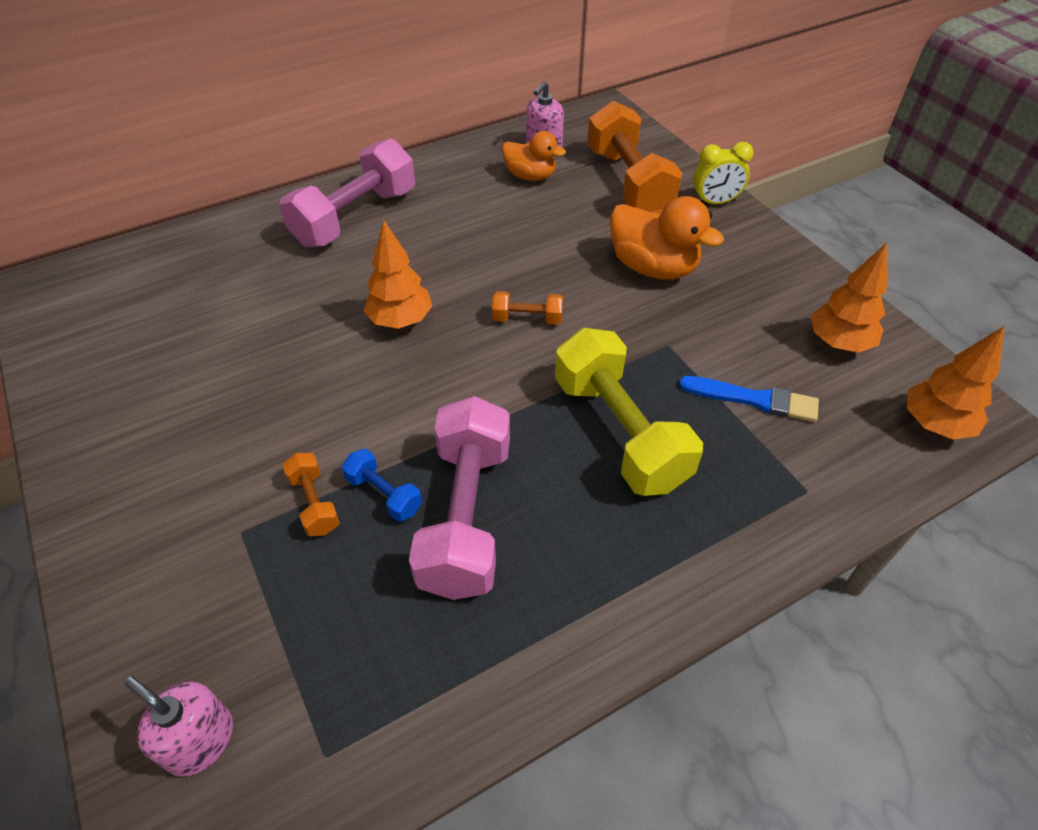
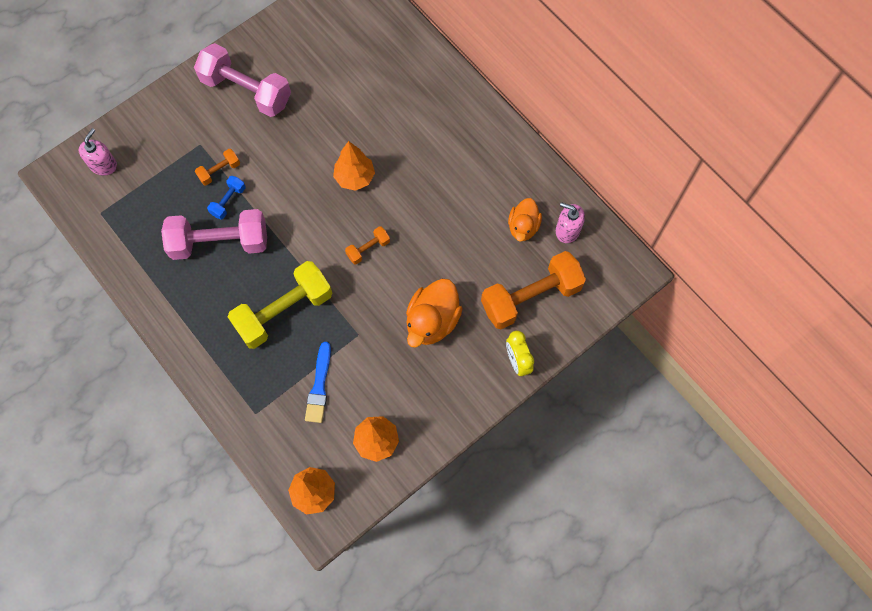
camera: 80 degrees right, 20 degrees up
pink dumbbell [279,138,415,248] -> pink dumbbell moved to [194,43,291,117]
orange dumbbell [492,291,563,325] -> orange dumbbell turned 60 degrees clockwise [345,226,390,265]

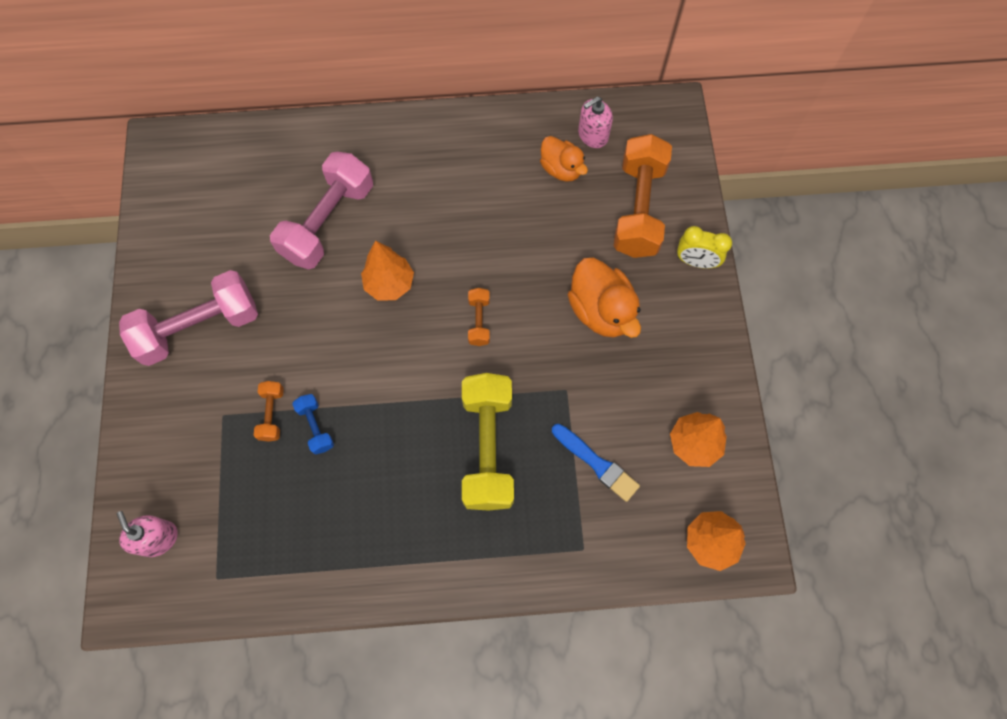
camera: 55 degrees left, 0 degrees up
pink dumbbell [161,209,267,260] -> pink dumbbell moved to [270,152,373,269]

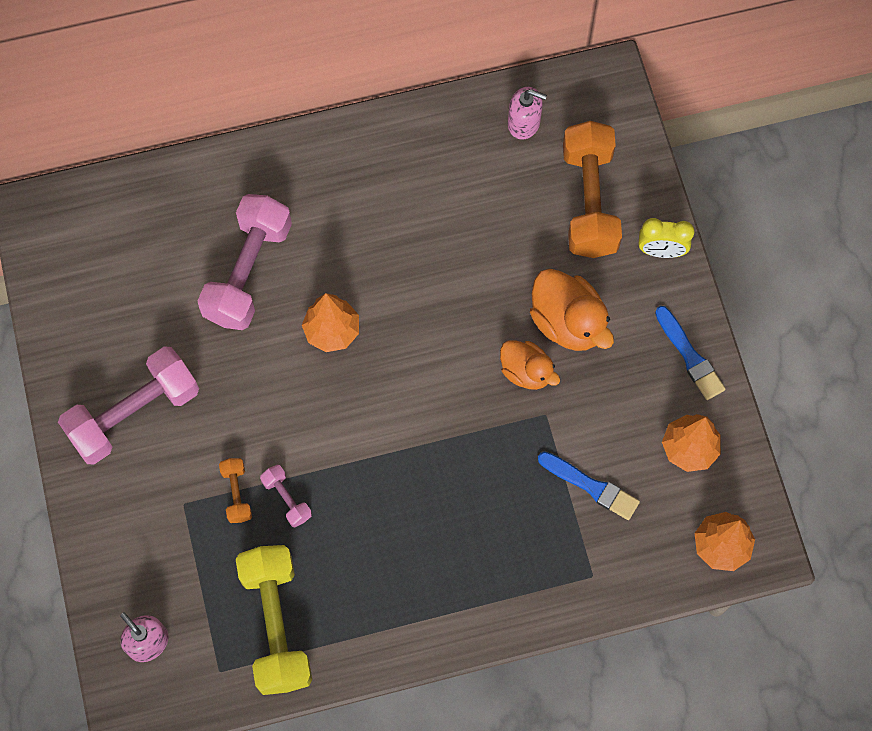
camera: 10 degrees left, 0 degrees up
blue dumbbell [292,394,334,455] -> pink dumbbell [260,464,312,528]
yellow dumbbell [462,373,514,511] -> yellow dumbbell moved to [236,545,312,695]
orange dumbbell [468,288,490,346] -> none
orange duck [540,136,588,182] -> orange duck moved to [500,340,560,390]
pink soap dispenser [578,96,613,148] -> pink soap dispenser turned 120 degrees counterclockwise [508,87,547,140]
none -> blue brush [655,306,725,400]

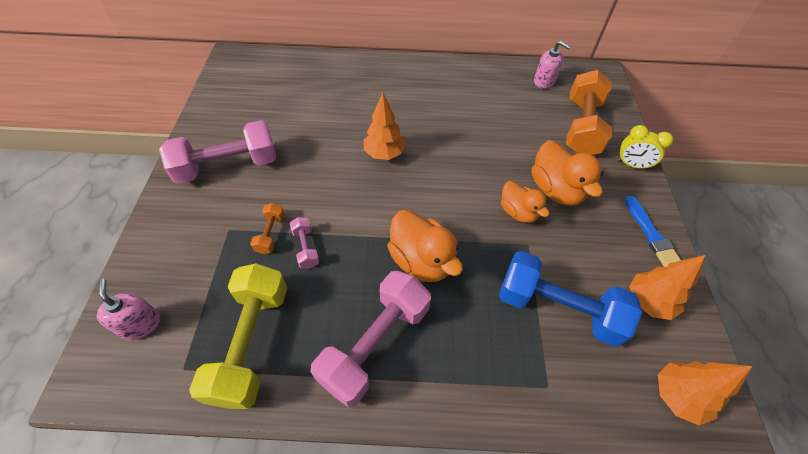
camera: 15 degrees right, 15 degrees down
pink dumbbell [198,194,292,330] -> pink dumbbell moved to [310,271,431,408]
blue brush [538,451,640,520] -> blue dumbbell [499,251,642,347]
none -> orange duck [387,210,463,282]

